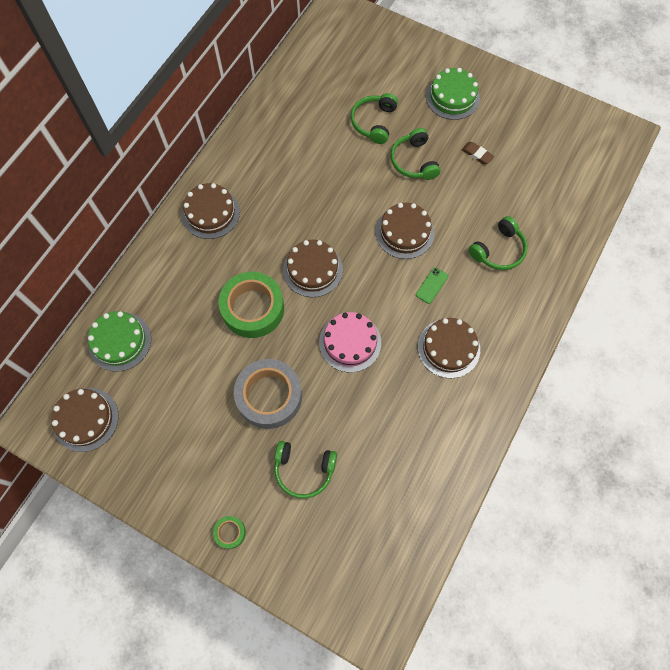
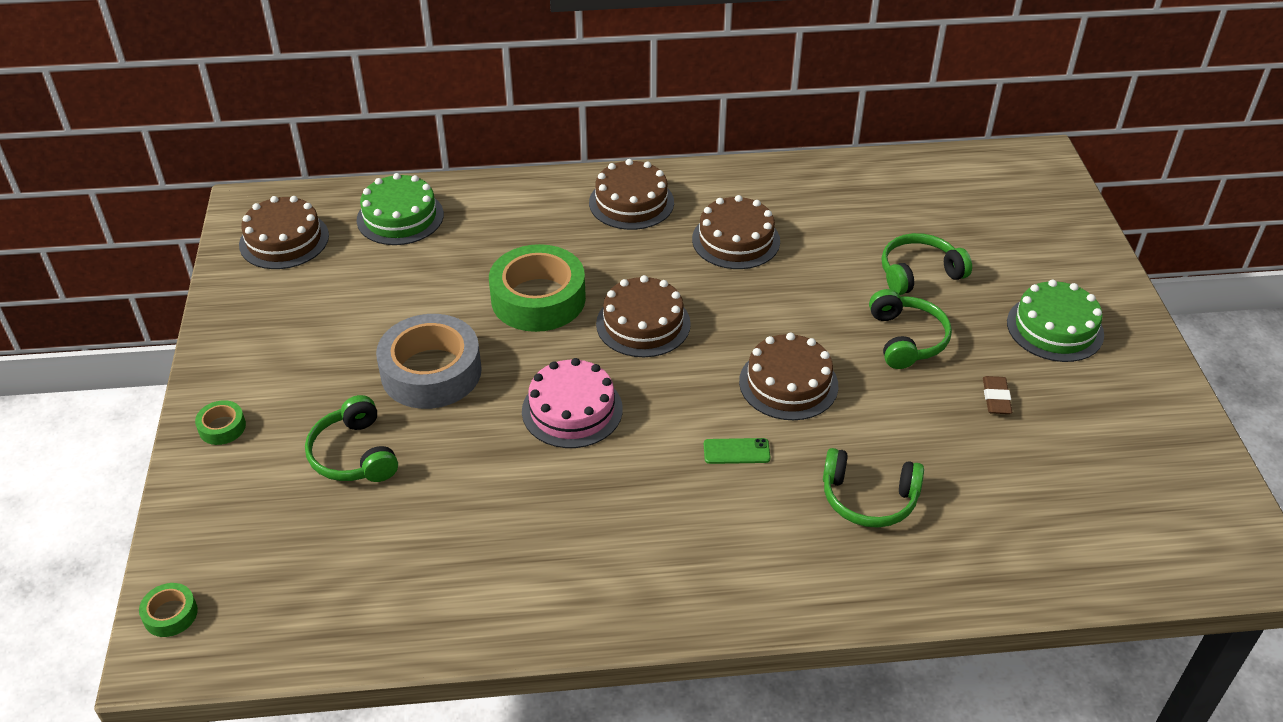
camera: 55 degrees right, 25 degrees down
green headphones [390,128,441,180] -> green headphones turned 135 degrees clockwise [869,289,952,369]
brown cake [418,318,480,378] -> brown cake moved to [692,195,780,269]
none -> green tape [139,583,198,637]

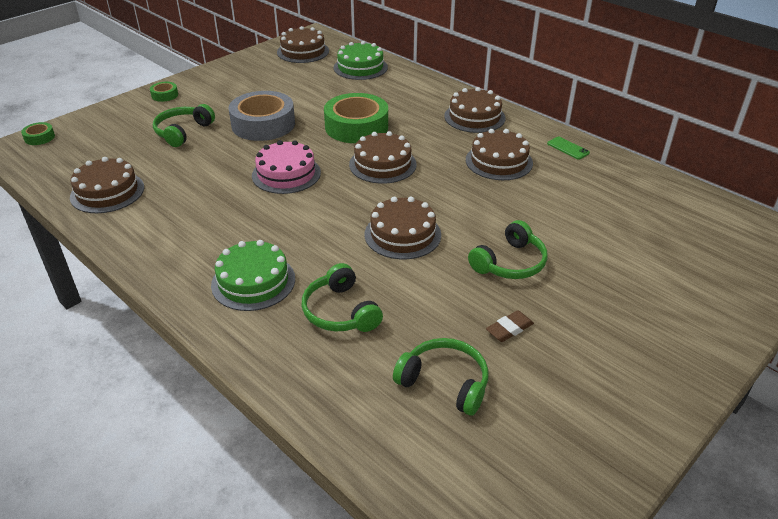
camera: 50 degrees right, 5 degrees down
green phone [704,438,771,464] -> green phone moved to [547,137,590,160]
green headphones [882,233,972,295] -> green headphones moved to [393,338,488,416]
green cake [1007,279,1104,362] -> green cake moved to [211,240,295,311]
none -> brown cake [70,157,144,213]

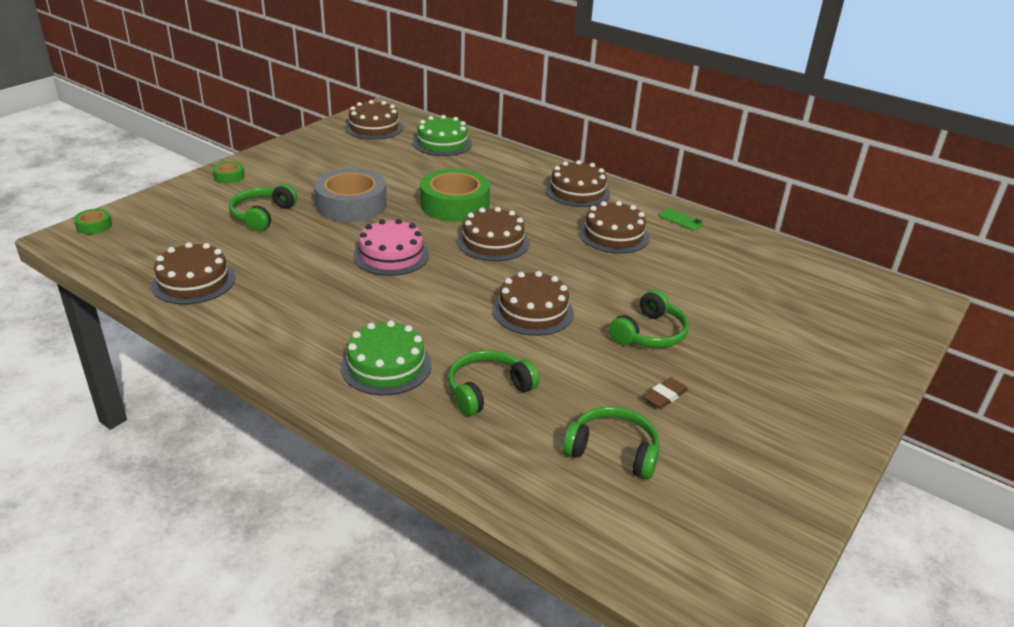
camera: 10 degrees left, 5 degrees down
green headphones [302,263,383,332] -> green headphones turned 90 degrees clockwise [448,350,539,416]

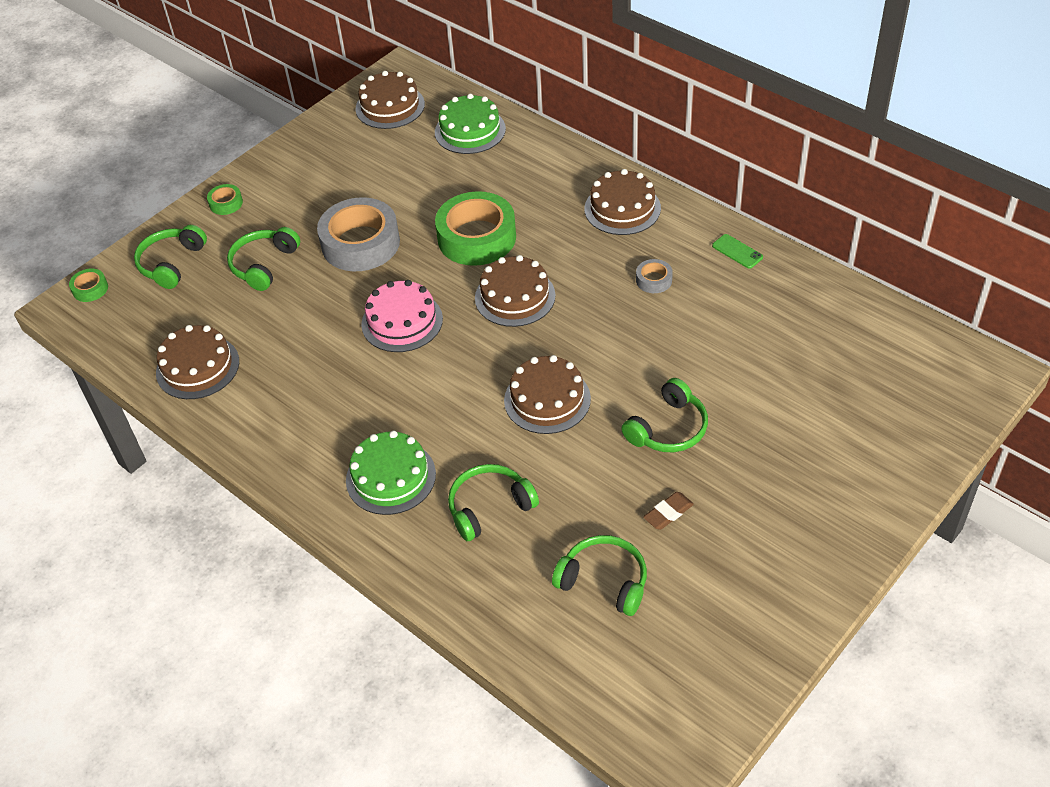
camera: 10 degrees right, 15 degrees up
brown cake [579,201,649,254] -> grey tape [636,259,673,293]
none -> green headphones [134,225,207,289]

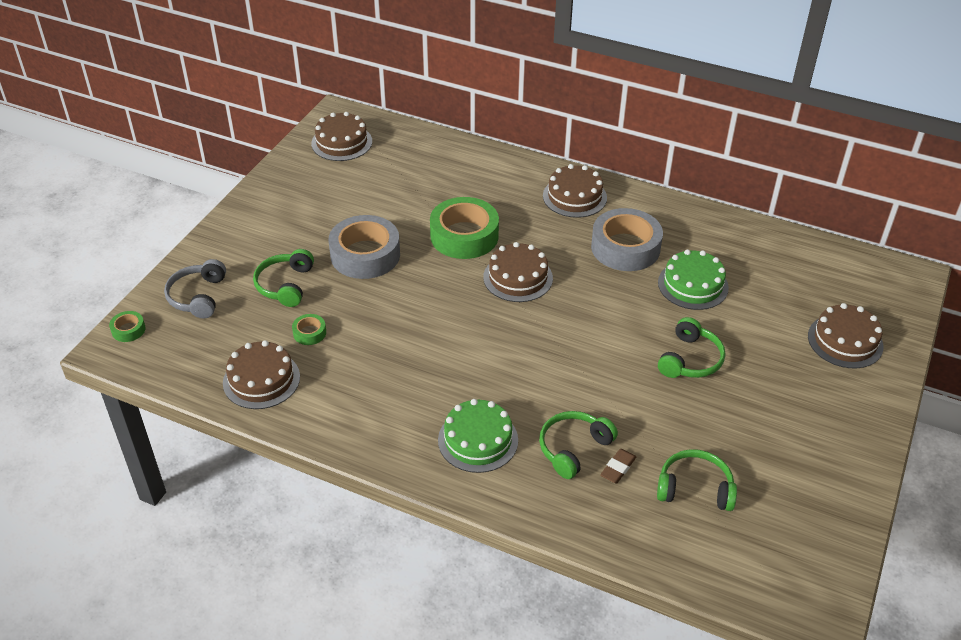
camera: 20 degrees left, 5 degrees down
green headphones [134,225,207,289] -> grey headphones [164,259,226,319]
green tape [207,184,243,215] -> green tape moved to [292,314,326,345]
pink cake [361,280,443,352] -> none
green cake [435,94,506,154] -> green cake moved to [658,249,729,310]
brown cake [504,355,591,434] -> brown cake moved to [808,303,884,368]
grey tape [636,259,673,293] -> grey tape [591,208,663,271], size x2.27
brown eraser [643,492,694,530] -> brown eraser moved to [600,449,636,483]
green phone [712,234,763,269] -> none

